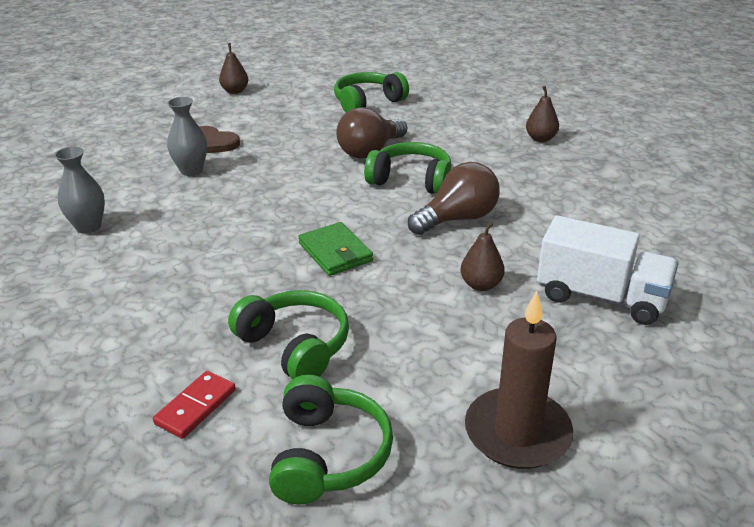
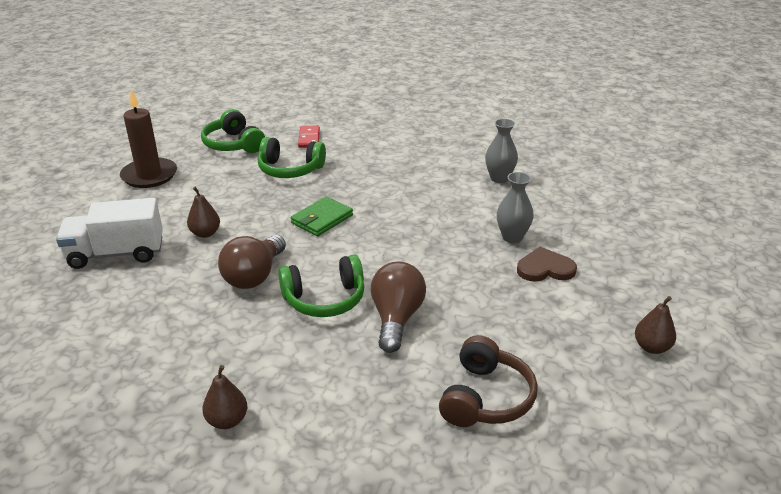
camera: 145 degrees right, 0 degrees up
green wallet [298,222,373,276] -> green wallet turned 75 degrees counterclockwise [291,197,353,236]
green headphones [334,72,409,113] -> brown headphones [439,335,538,427]

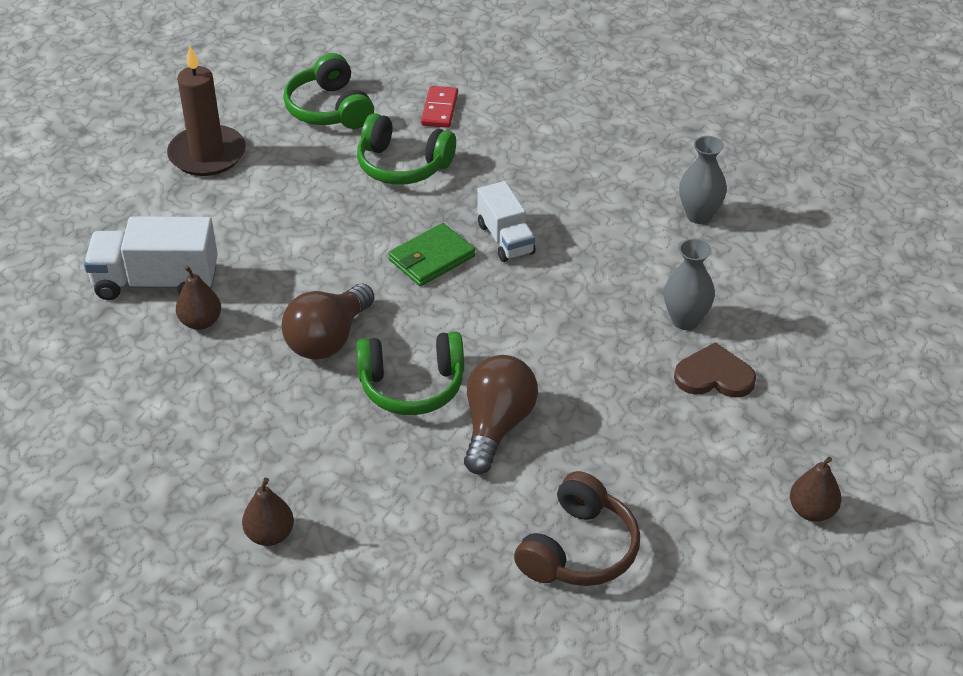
camera: 10 degrees right, 10 degrees up
brown pear [187,187,220,238] -> brown pear moved to [176,265,221,330]
none -> white truck [477,181,536,262]

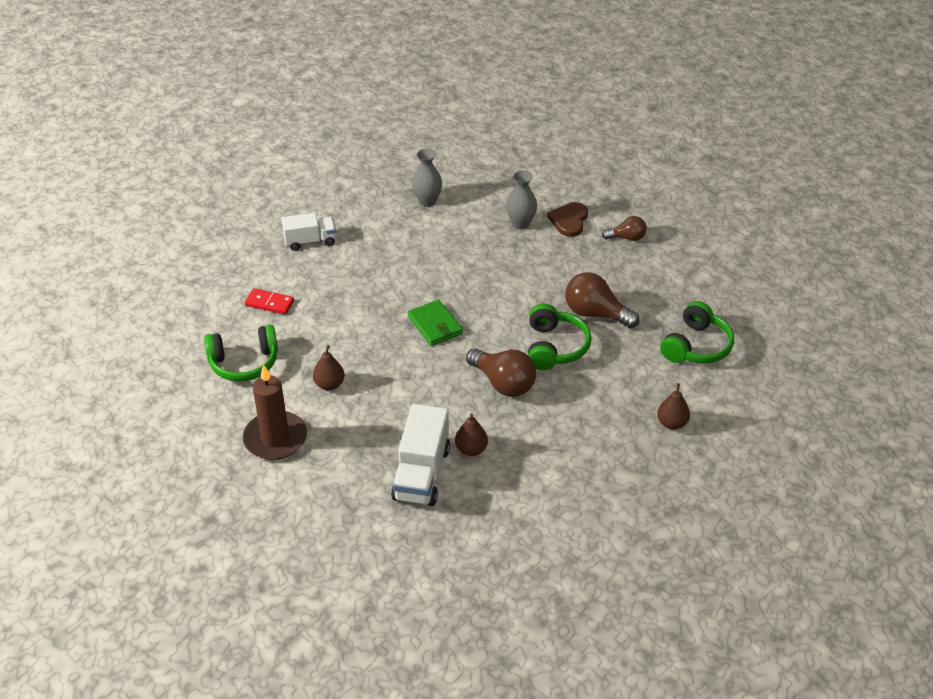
camera: 80 degrees left, 0 degrees up
green headphones [357,113,456,185] -> green headphones moved to [660,301,734,364]
white truck [477,181,536,262] -> white truck moved to [281,213,336,251]
brown headphones [514,471,640,586] -> none
brown pear [790,456,841,522] -> brown pear moved to [313,345,345,390]
none -> brown light bulb [602,216,647,241]

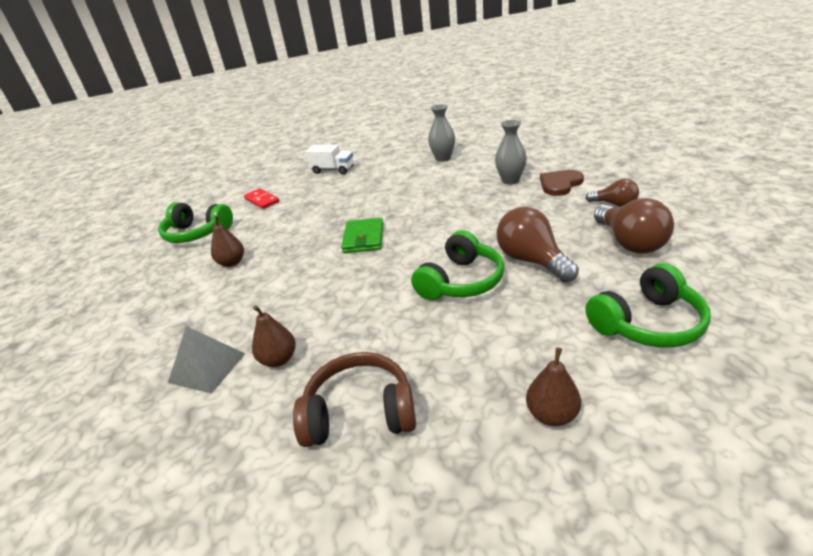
camera: 35 degrees right, 10 degrees down
brown candle [243,364,307,460] -> none
white truck [391,404,450,506] -> grey pyramid [168,326,245,394]
brown light bulb [466,348,536,397] -> brown light bulb moved to [594,198,674,254]
none -> brown headphones [293,352,416,447]

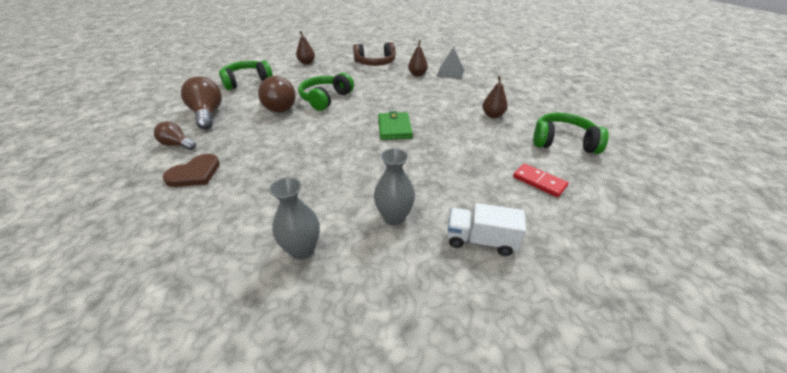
camera: 170 degrees right, 5 degrees up
grey vase [495,120,527,184] -> grey vase moved to [374,148,415,225]

